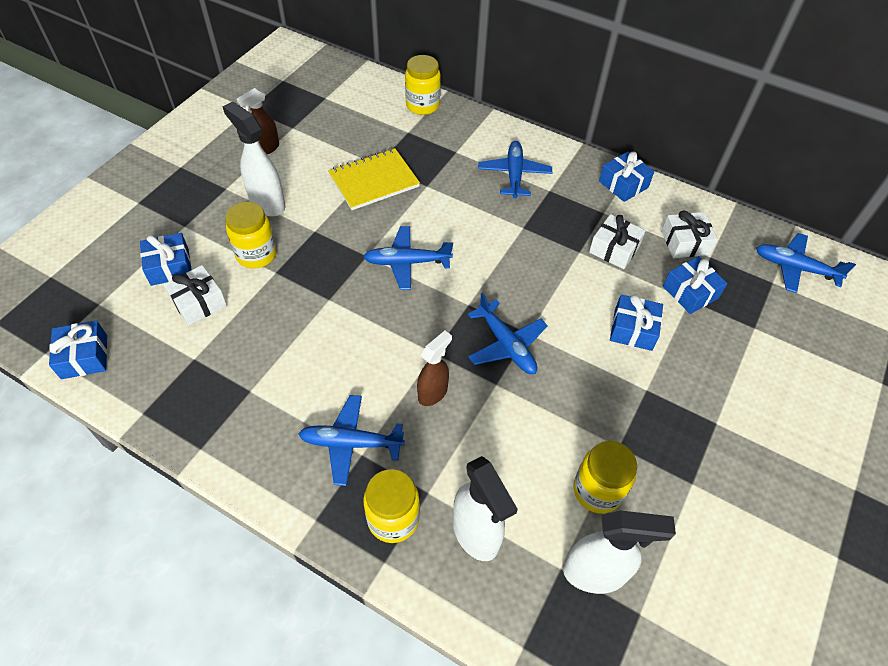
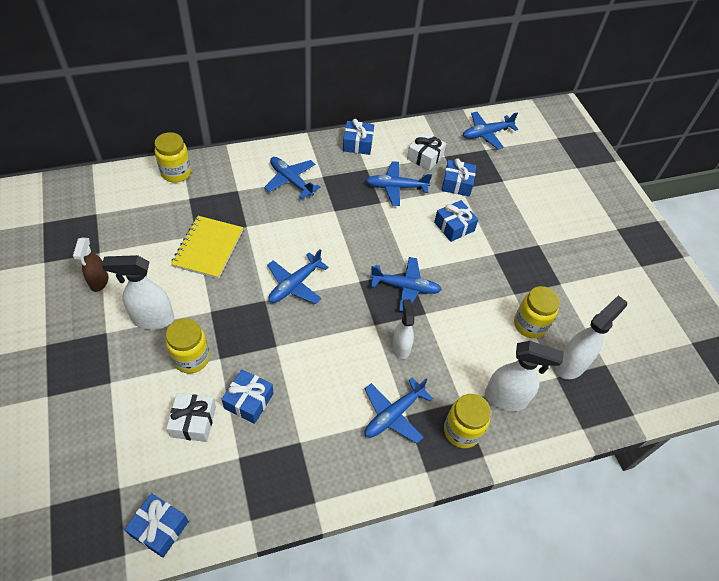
camera: 50 degrees left, 0 degrees up
blue gift [140,233,192,286] -> blue gift moved to [221,369,274,424]
brown spray bottle [417,331,452,406] -> white spray bottle [392,299,414,359]
white gift [589,214,646,269] -> blue plane [366,161,432,206]

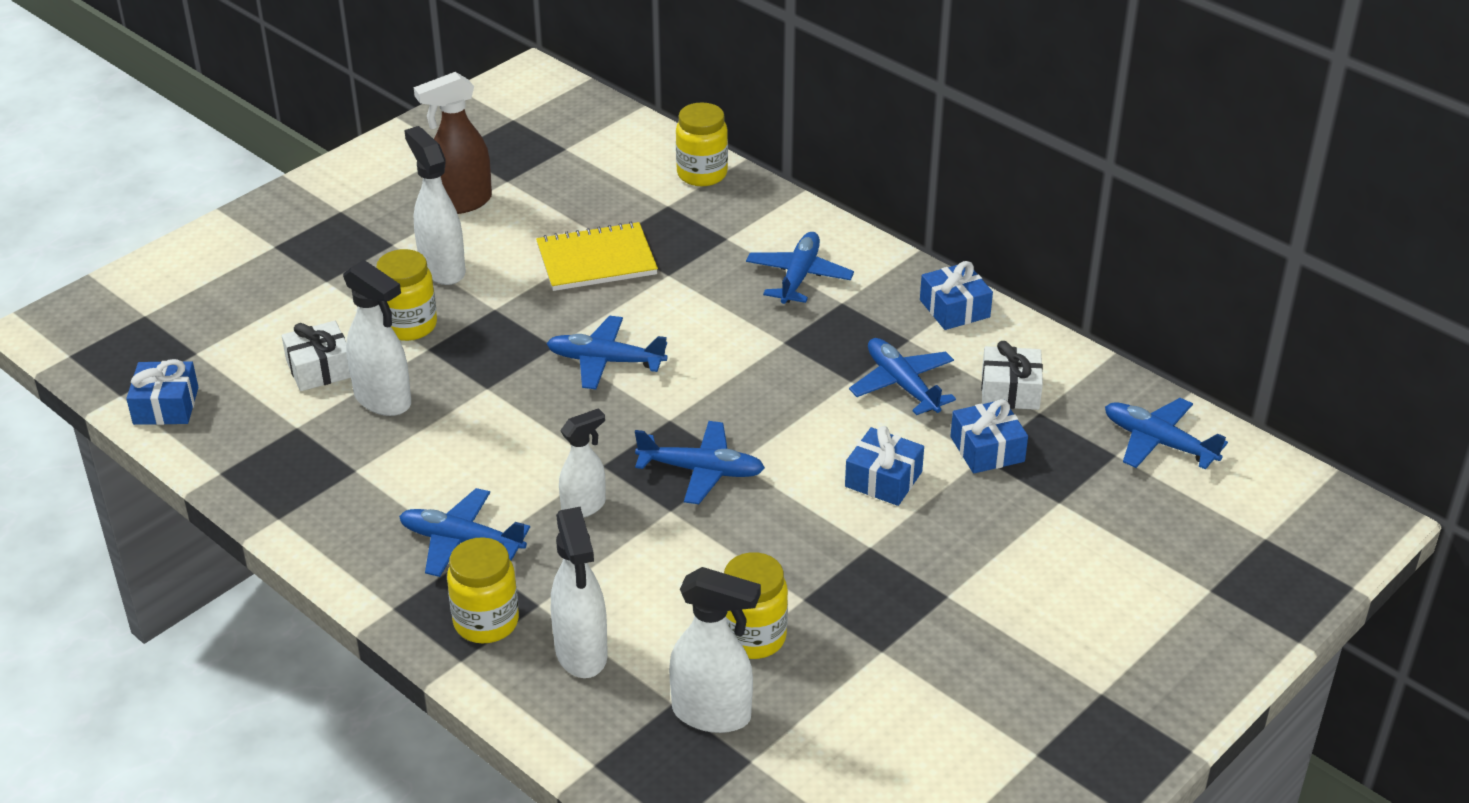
camera: 65 degrees right, 15 degrees down
brown spray bottle [73,238,108,292] -> brown spray bottle [414,72,492,214], size x1.51
blue gift [221,369,274,424] -> white spray bottle [343,260,411,416]
blue plane [370,257,442,311] -> blue plane turned 60 degrees counterclockwise [635,421,765,504]

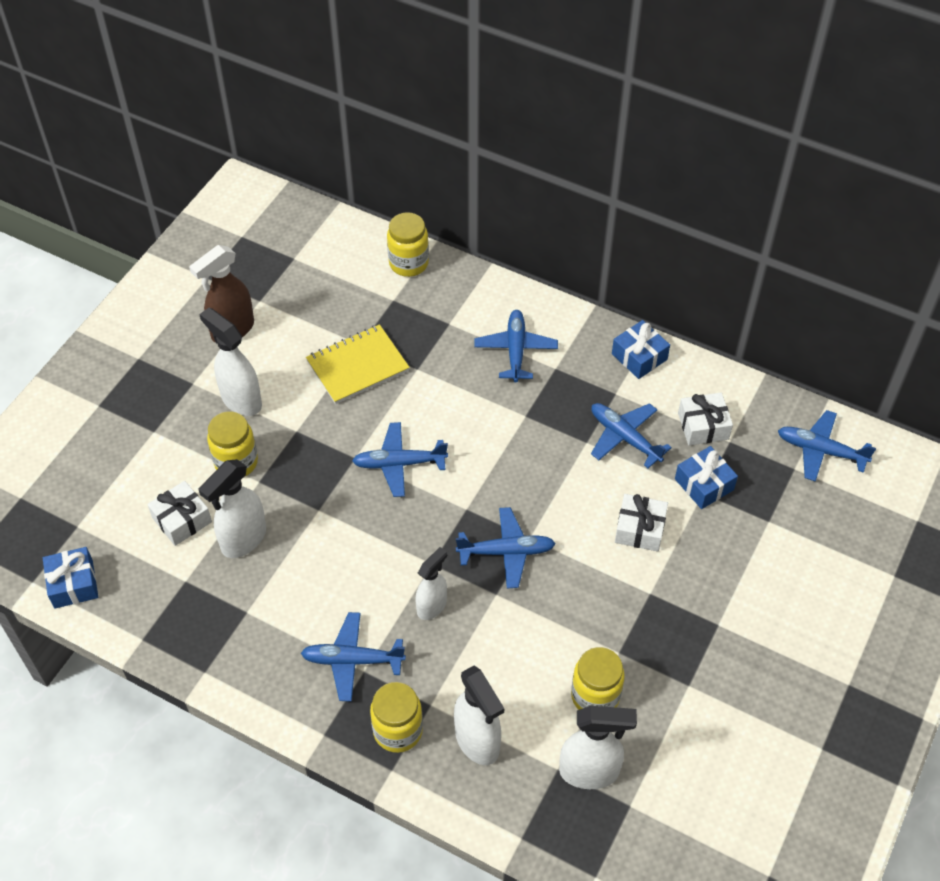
camera: 15 degrees left, 15 degrees up
white spray bottle [343,260,411,416] -> white spray bottle turned 105 degrees clockwise [198,459,266,558]
blue gift [845,426,924,506] -> white gift [615,494,668,552]

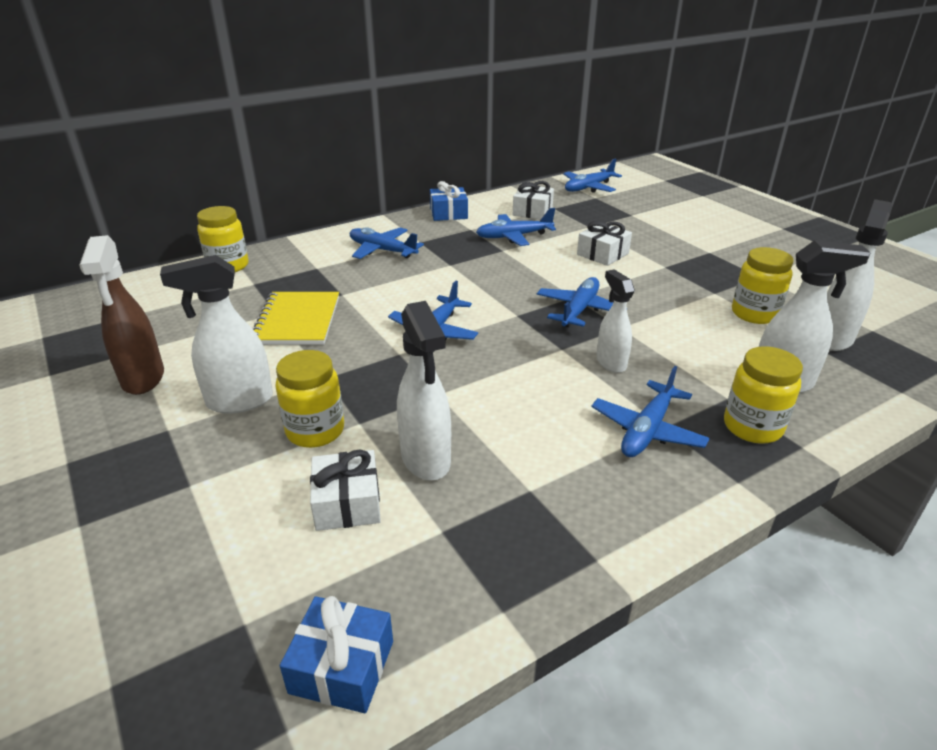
camera: 60 degrees left, 20 degrees down
blue gift [675,446,738,509] -> none

